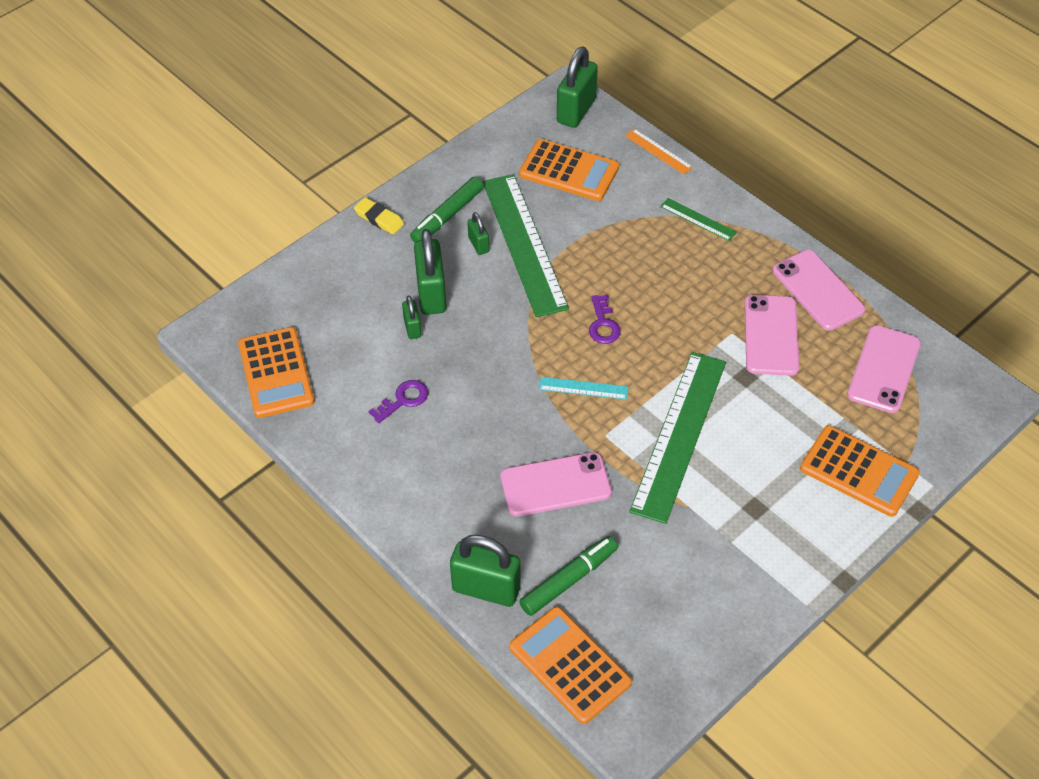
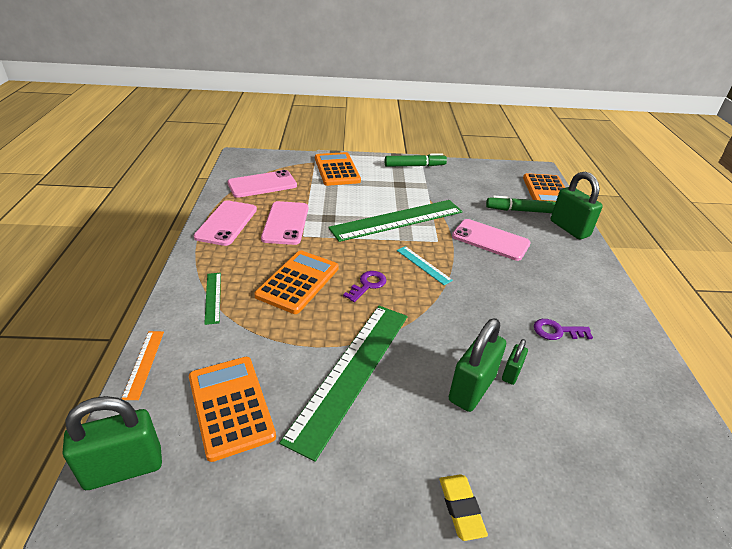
camera: 140 degrees left, 15 degrees down
orange calculator [238,327,314,418] -> orange calculator moved to [254,250,339,314]
green marker [410,177,484,242] -> green marker moved to [385,153,447,167]
green padlock [467,212,489,255] -> none
pink phone [745,295,799,376] -> pink phone turned 45 degrees counterclockwise [261,201,308,245]

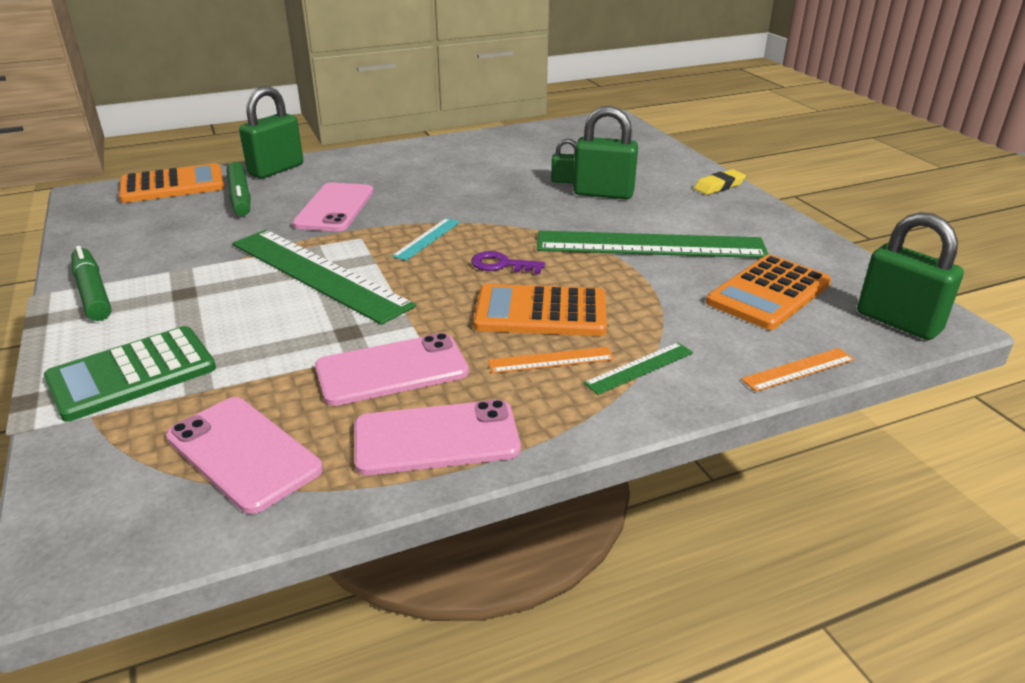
camera: 110 degrees left, 5 degrees down
orange calculator [315,152,361,186] -> green calculator [44,326,216,422]
purple key [534,319,593,340] -> none
none -> orange ruler [488,347,614,373]

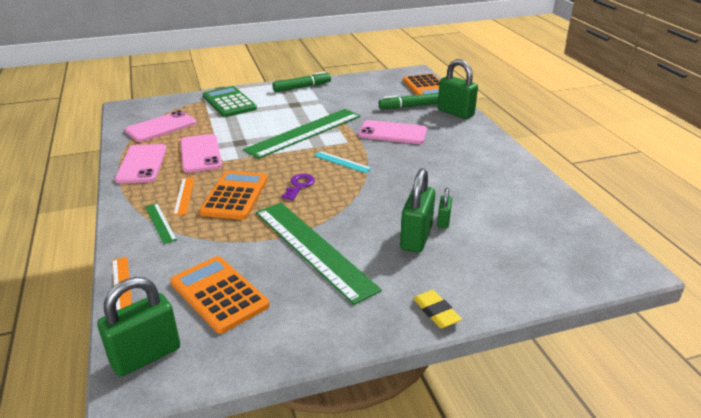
camera: 95 degrees right, 0 degrees up
green ruler [537,231,769,258] -> green ruler turned 45 degrees counterclockwise [256,203,382,305]

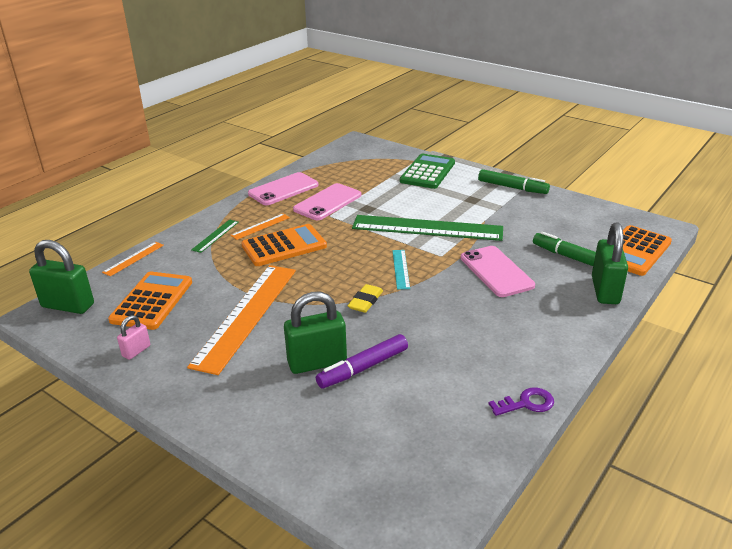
camera: 55 degrees right, 0 degrees up
pink phone [125,110,197,142] -> none
green ruler [256,203,382,305] -> orange ruler [187,265,296,375]
purple key [281,174,315,200] -> purple key moved to [489,387,554,416]
yellow eraser [413,290,462,328] -> yellow eraser moved to [348,284,383,313]
green padlock [437,188,452,228] -> purple marker [316,334,408,388]
none -> pink padlock [117,315,150,360]

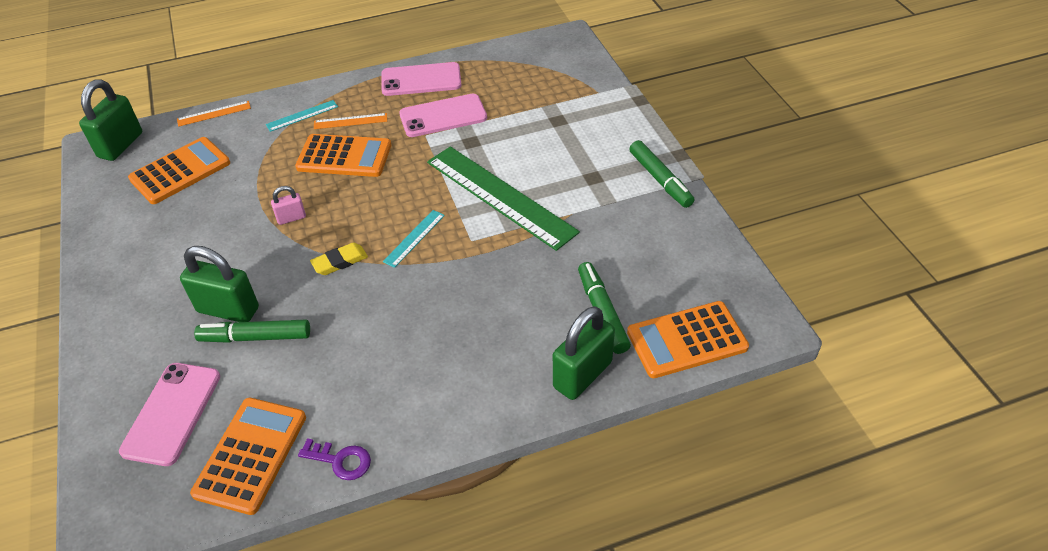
camera: 35 degrees right, 15 degrees up
green padlock [29,240,94,314] -> green padlock turned 60 degrees clockwise [79,79,142,161]
pink padlock [117,315,150,360] -> pink padlock moved to [271,186,306,225]
orange ruler [187,265,296,375] -> none
green ruler [191,219,239,253] -> turquoise ruler [266,100,338,132]
purple marker [316,334,408,388] -> green marker [194,320,310,343]
green calculator [400,153,455,189] -> none
pink phone [461,246,535,297] -> pink phone moved to [119,363,220,466]
none -> orange calculator [190,398,306,515]

